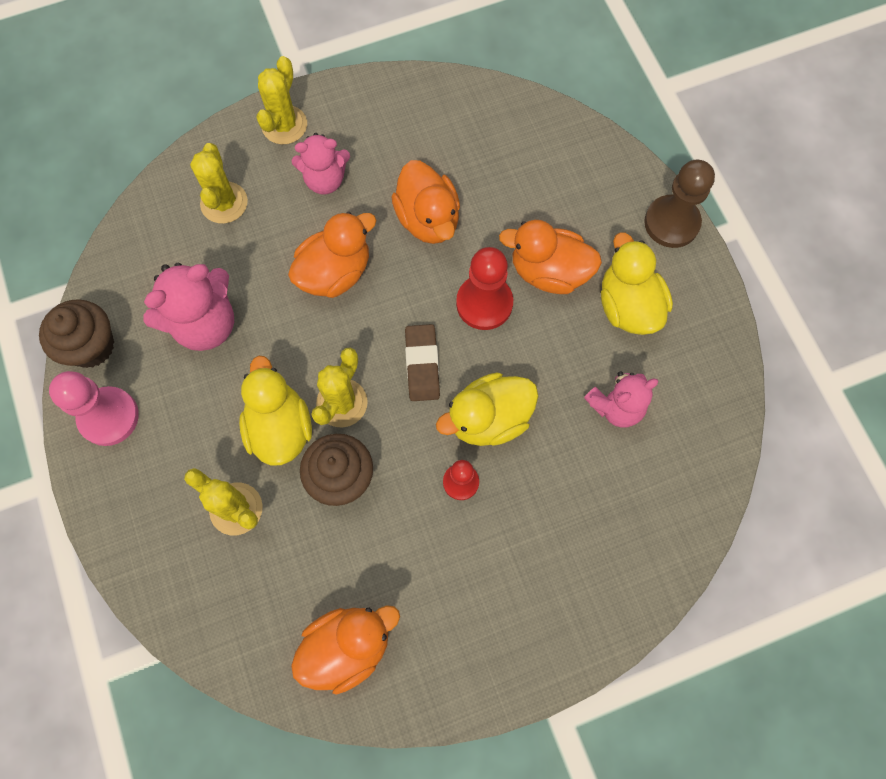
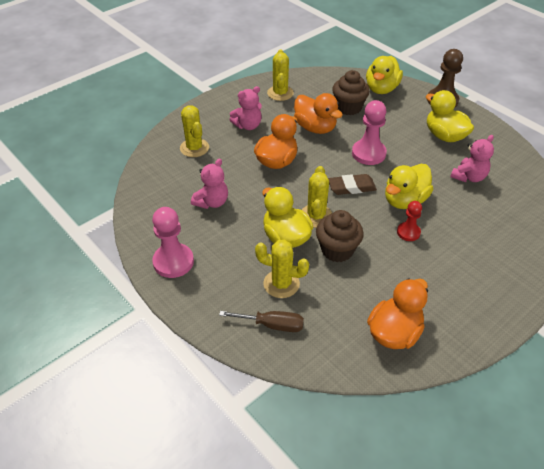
camera: 20 degrees left, 25 degrees down
brown cupcake [39,299,114,368] -> brown cupcake moved to [332,70,370,115]
pink teddy bear [143,263,234,351] -> pink teddy bear [191,158,228,209], size x0.66
yellow cactus [256,56,307,145] -> yellow cactus moved to [267,50,294,101]
brown eraser [405,324,440,401] -> brown eraser turned 75 degrees counterclockwise [328,174,377,195]
red pawn [456,247,513,330] -> pink pawn [352,100,387,165]
orange duck [499,220,602,294] -> none
none -> brown screwdriver [219,311,304,332]
none -> yellow duck [366,56,403,94]

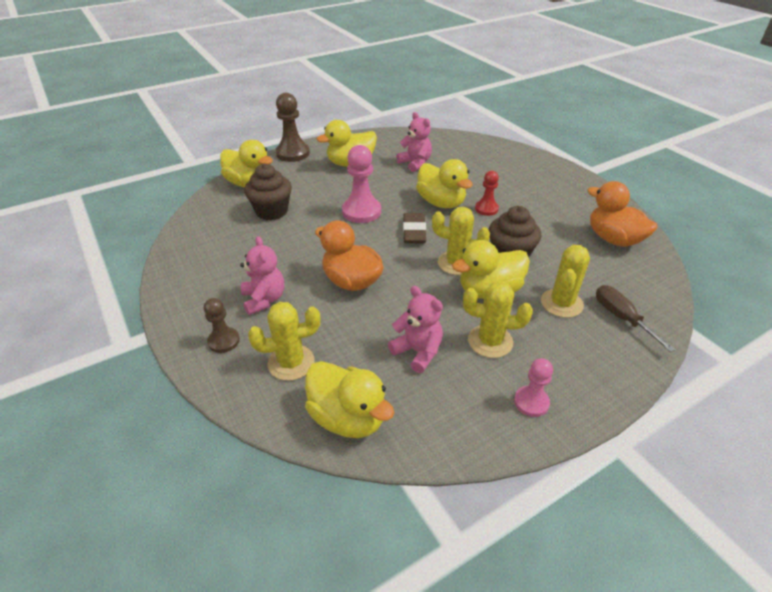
camera: 80 degrees left, 5 degrees down
pink pawn [152,207,194,278] -> pink pawn [514,358,553,417], size x0.60
brown screwdriver [219,311,304,332] -> brown screwdriver turned 45 degrees counterclockwise [596,285,676,352]
yellow cactus [267,50,294,101] -> yellow cactus moved to [463,281,533,358]
orange duck [294,93,343,134] -> none
none -> brown pawn [204,298,240,353]
none -> yellow duck [305,361,394,438]

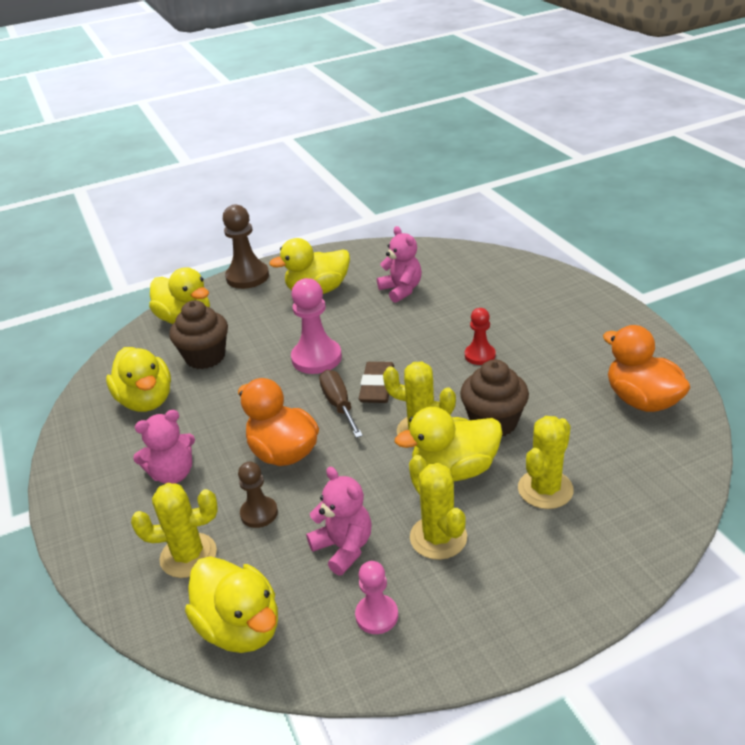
camera: 10 degrees right, 5 degrees down
brown pawn [204,298,240,353] -> brown pawn moved to [238,462,278,528]
pink teddy bear [240,236,284,315] -> pink teddy bear turned 75 degrees clockwise [133,409,195,484]
yellow duck [416,159,473,208] -> yellow duck moved to [106,347,171,412]
yellow cactus [463,281,533,358] -> yellow cactus turned 45 degrees clockwise [409,455,467,560]
pink pawn [514,358,553,417] -> pink pawn moved to [355,561,398,634]
brown screwdriver [596,285,676,352] -> brown screwdriver moved to [319,370,363,438]

